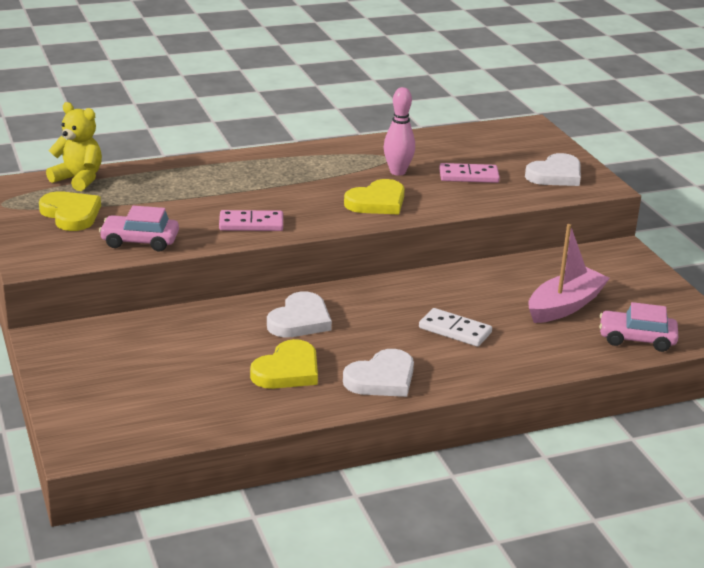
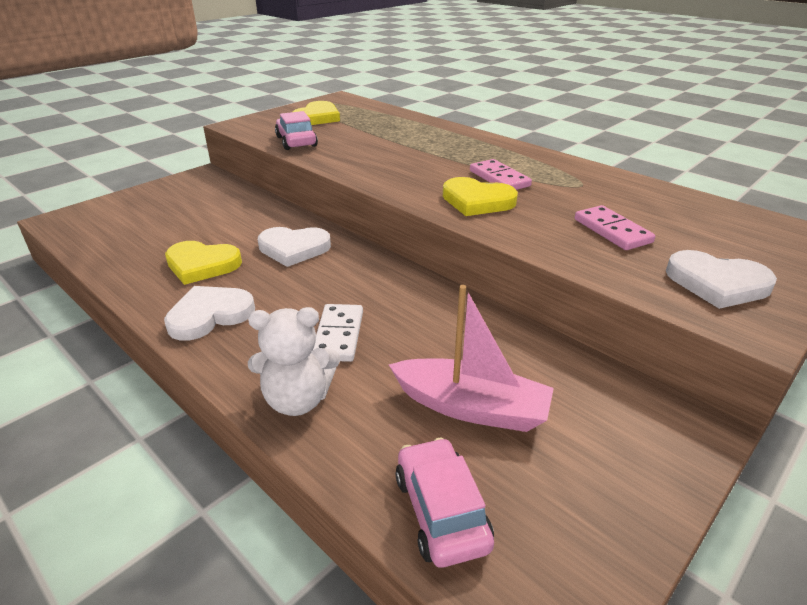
camera: 65 degrees right, 5 degrees up
yellow teddy bear [46,102,102,191] -> none
pink domino [219,210,283,231] -> pink domino moved to [470,159,532,190]
white heart [343,349,414,397] -> white heart turned 120 degrees clockwise [164,286,255,341]
pink bowling pin [384,87,415,176] -> none
none -> white teddy bear [248,307,340,416]

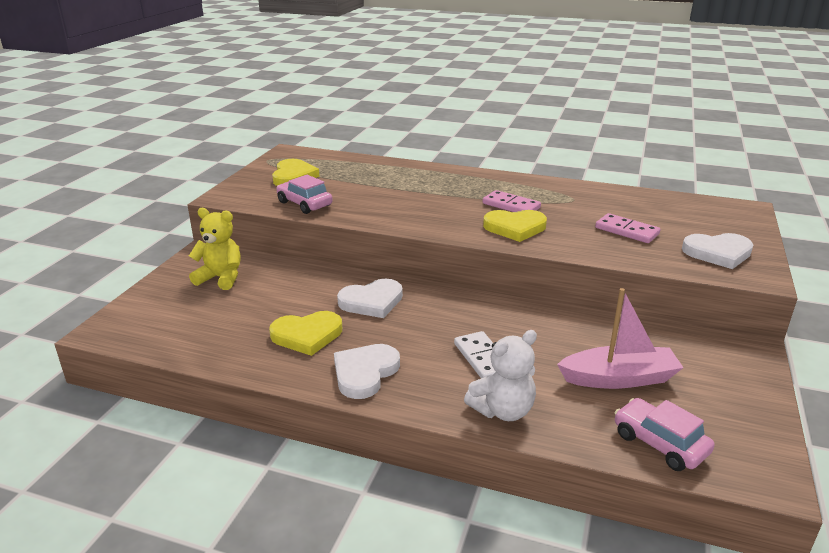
camera: 25 degrees left, 5 degrees down
none -> yellow teddy bear [189,208,240,290]

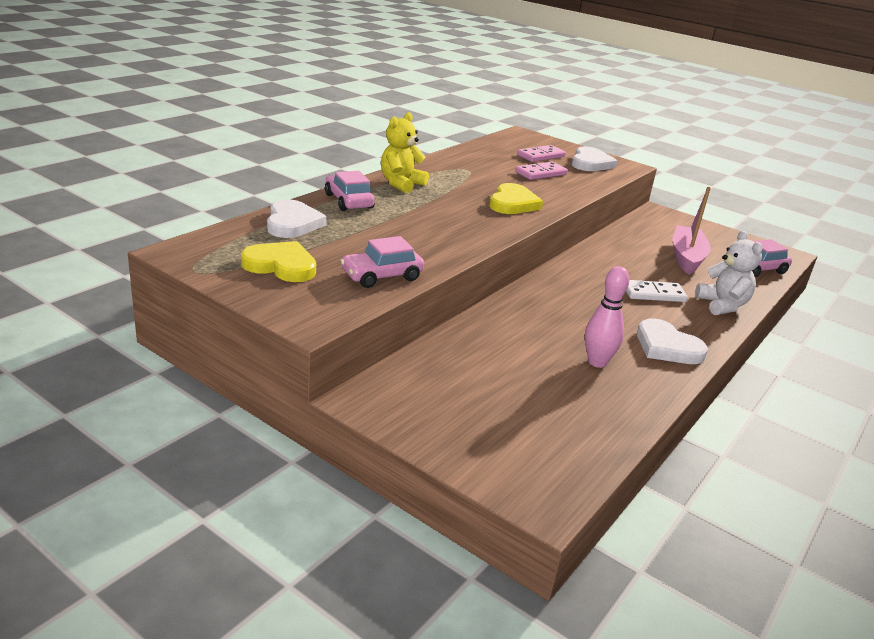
camera: 75 degrees left, 0 degrees up
yellow teddy bear [189,208,240,290] -> yellow teddy bear moved to [381,112,429,193]
yellow heart [269,311,342,356] -> pink bowling pin [585,266,629,368]
white heart [337,279,403,318] -> white heart moved to [267,199,327,238]
pink domino [483,190,541,212] -> pink domino moved to [517,145,566,162]
none -> pink car [325,171,375,211]

